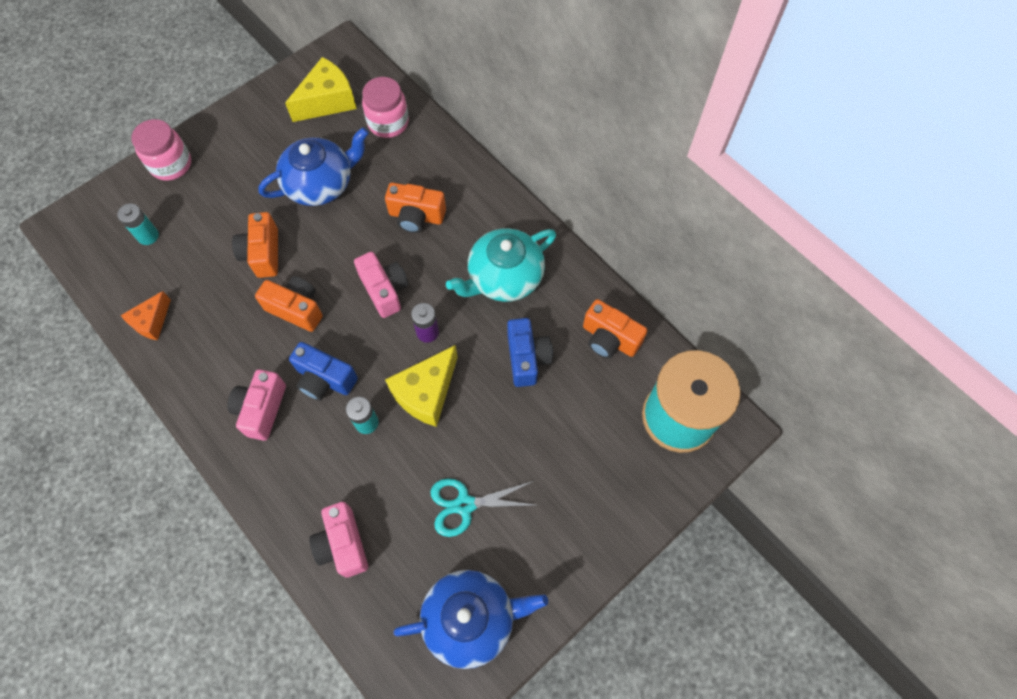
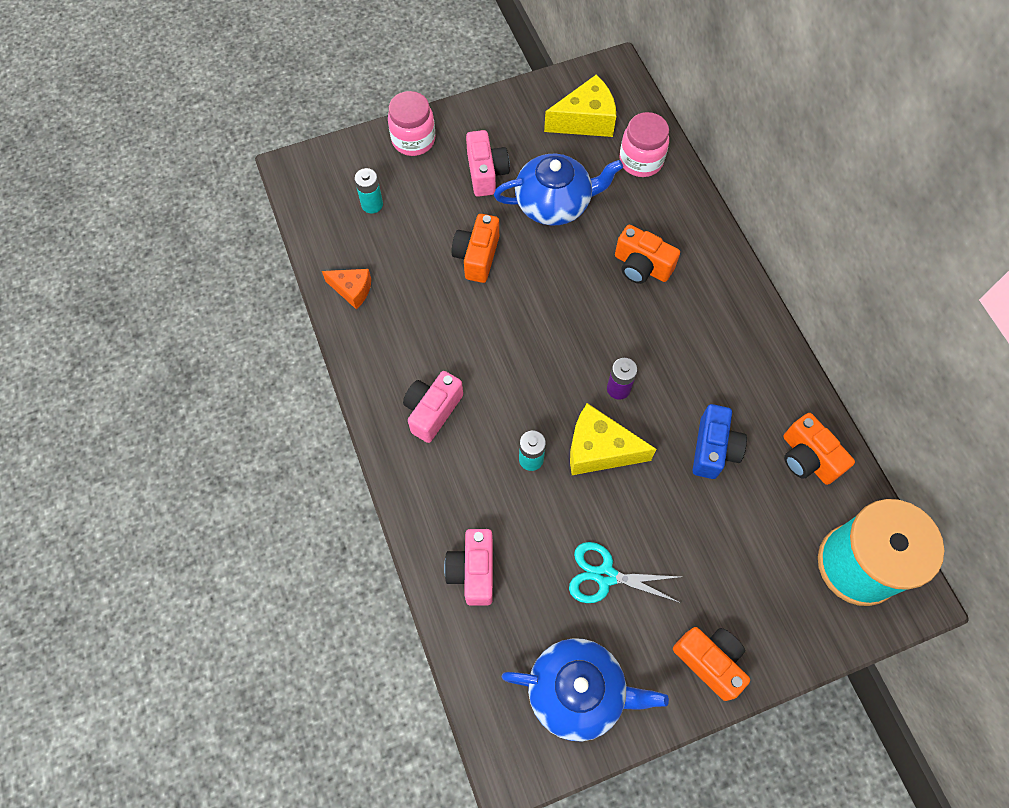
camera: 20 degrees right, 0 degrees up
orange cheese [121,291,171,340] -> orange cheese turned 120 degrees counterclockwise [322,269,371,309]
orange camera [255,276,323,332] -> orange camera moved to [673,627,750,701]
blue camera [289,342,358,401] -> none
pink camera [354,252,408,318] -> pink camera moved to [466,130,510,197]
yellow cheese [385,345,458,427] -> yellow cheese turned 45 degrees clockwise [570,403,657,475]
turquoise teapot [446,228,556,302] -> none

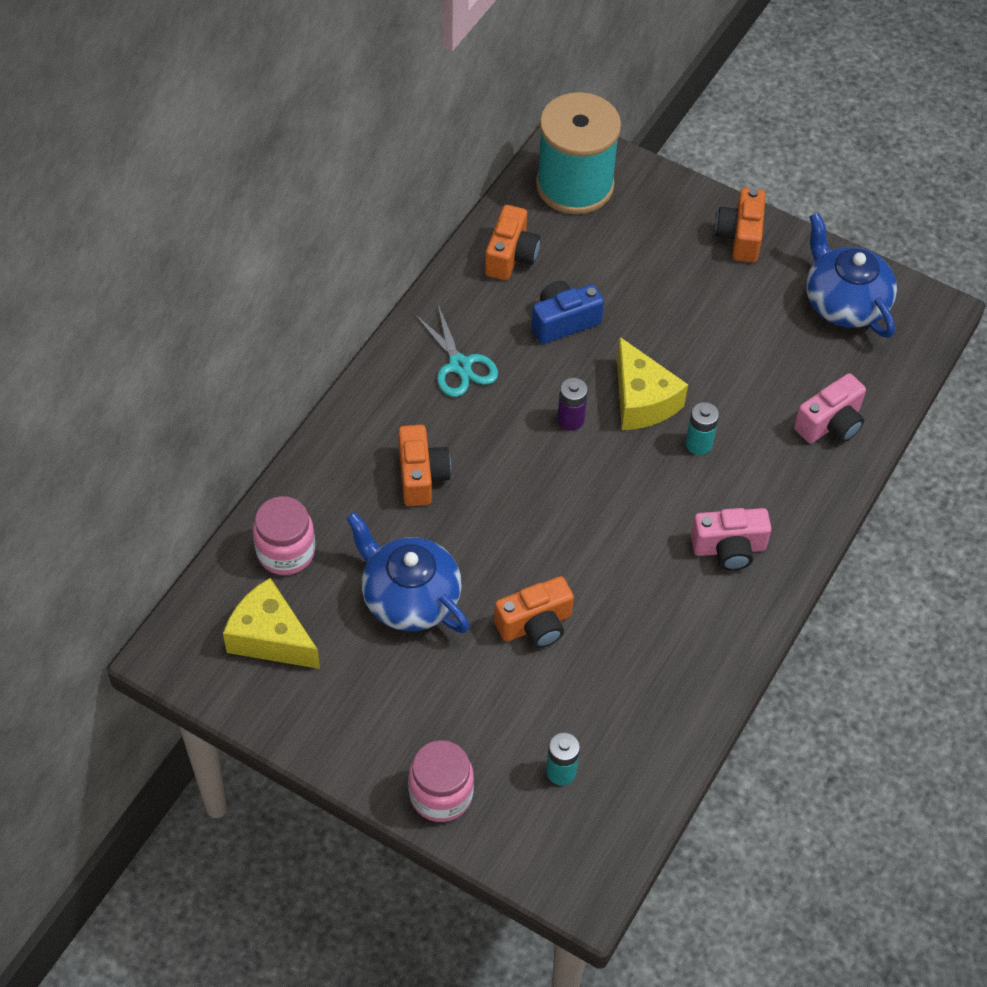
camera: 130 degrees left, 10 degrees down
orange cheese [322,269,371,309] -> none
pink camera [466,130,510,197] -> none
turquoise scissors [569,542,681,603] -> turquoise scissors moved to [414,305,498,397]

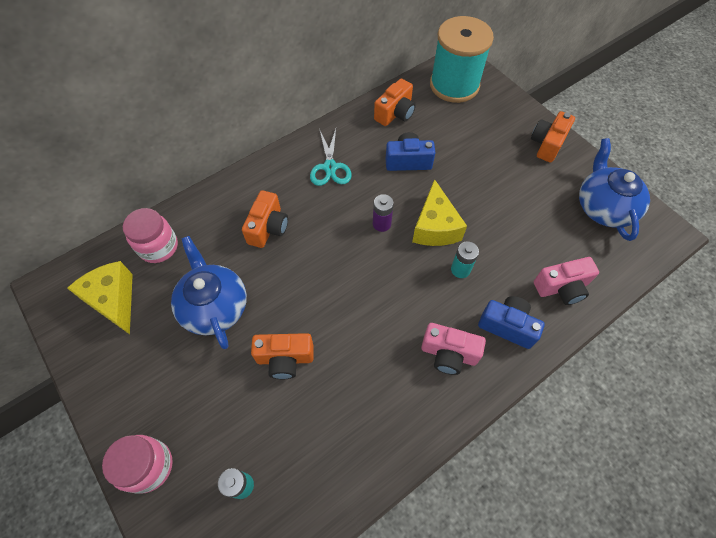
camera: 25 degrees right, 5 degrees up
none -> blue camera [478,296,545,349]

